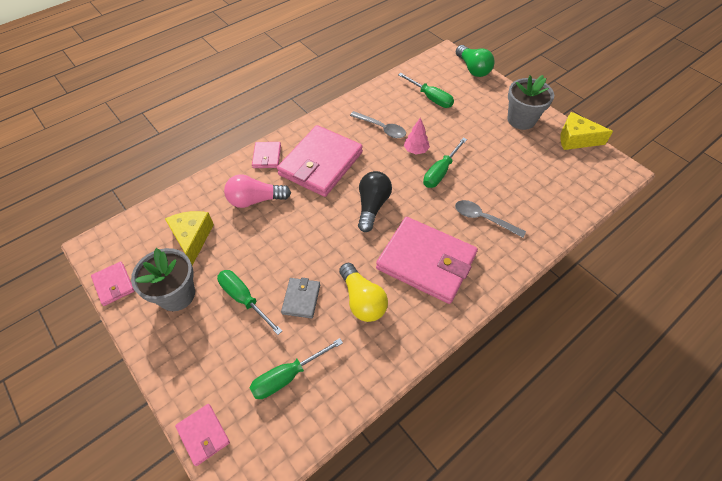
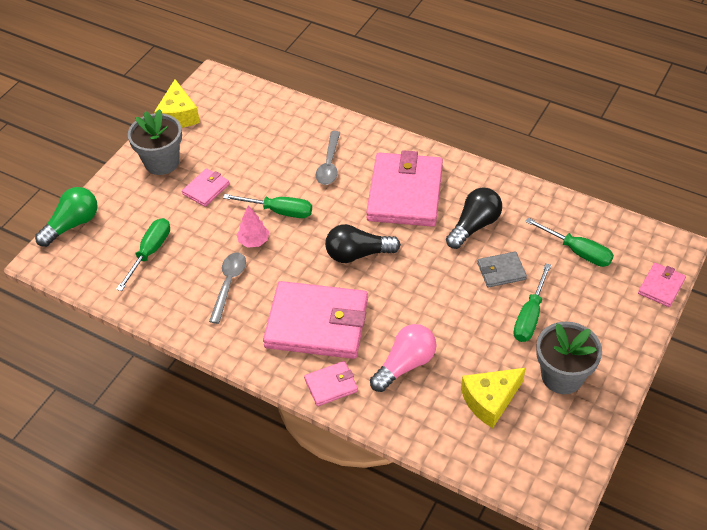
camera: 110 degrees left, 5 degrees down
pink wallet [91,261,134,306] -> pink wallet moved to [182,168,230,207]
pink light bulb [224,175,291,208] -> pink light bulb turned 105 degrees counterclockwise [370,324,436,392]
yellow light bulb [339,263,388,322] -> black light bulb [446,188,502,249]

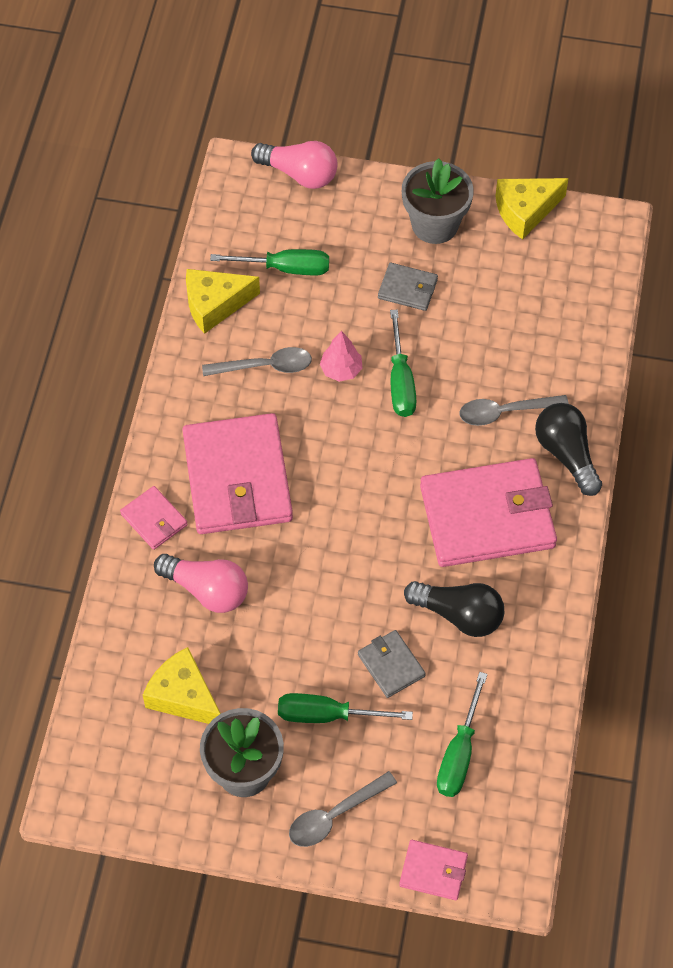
camera: 70 degrees right, 10 degrees up
green light bulb [35,187,98,247] -> pink light bulb [251,141,337,189]
pink wallet [182,168,230,207] -> grey wallet [378,262,438,311]
black light bulb [325,224,401,263] -> black light bulb moved to [535,403,602,496]
none -> yellow cheese [186,269,260,334]
none -> grey spoon [289,771,397,847]

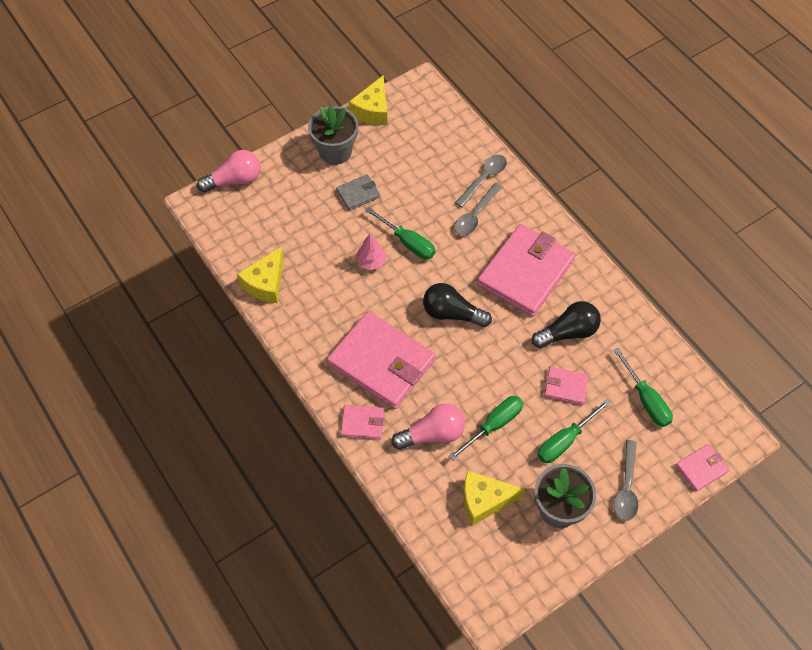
camera: 45 degrees left, 0 degrees up
grey spoon [202,347,312,376] -> grey spoon moved to [455,155,507,207]
green screwdriver [210,249,329,275] -> green screwdriver moved to [449,396,523,461]
grey wallet [358,630,426,698] -> pink wallet [544,367,589,405]
black light bulb [535,403,602,496] -> black light bulb moved to [423,283,492,327]

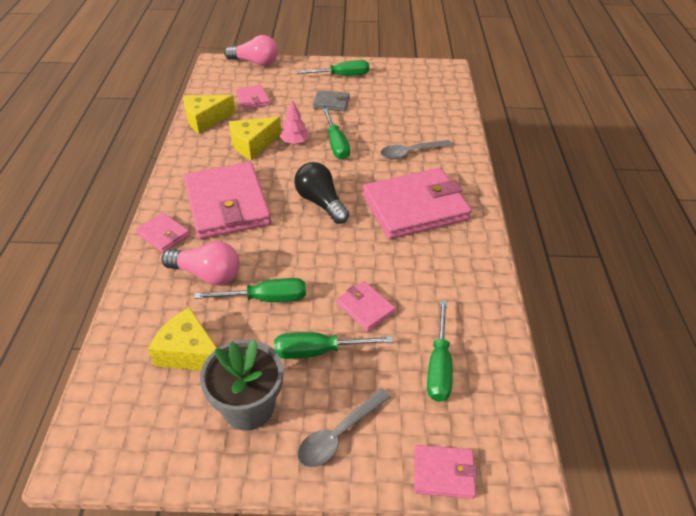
camera: 35 degrees right, 15 degrees down
grey flower pot [308,105,358,165] -> green screwdriver [296,60,369,76]
yellow cheese [349,75,387,125] -> yellow cheese moved to [229,117,281,160]
grey spoon [455,155,507,207] -> none
black light bulb [532,301,601,348] -> none
none -> pink wallet [236,85,270,110]

